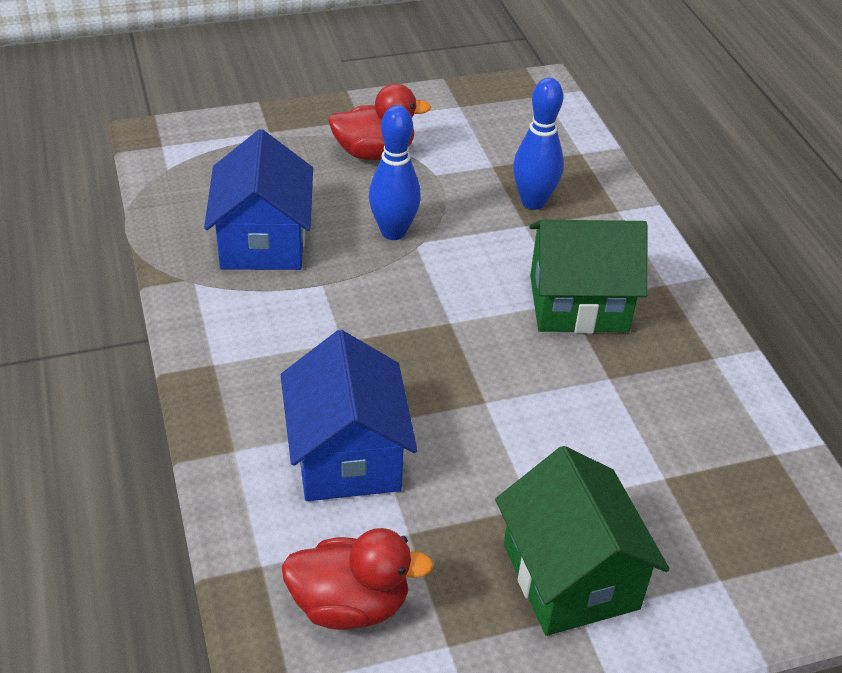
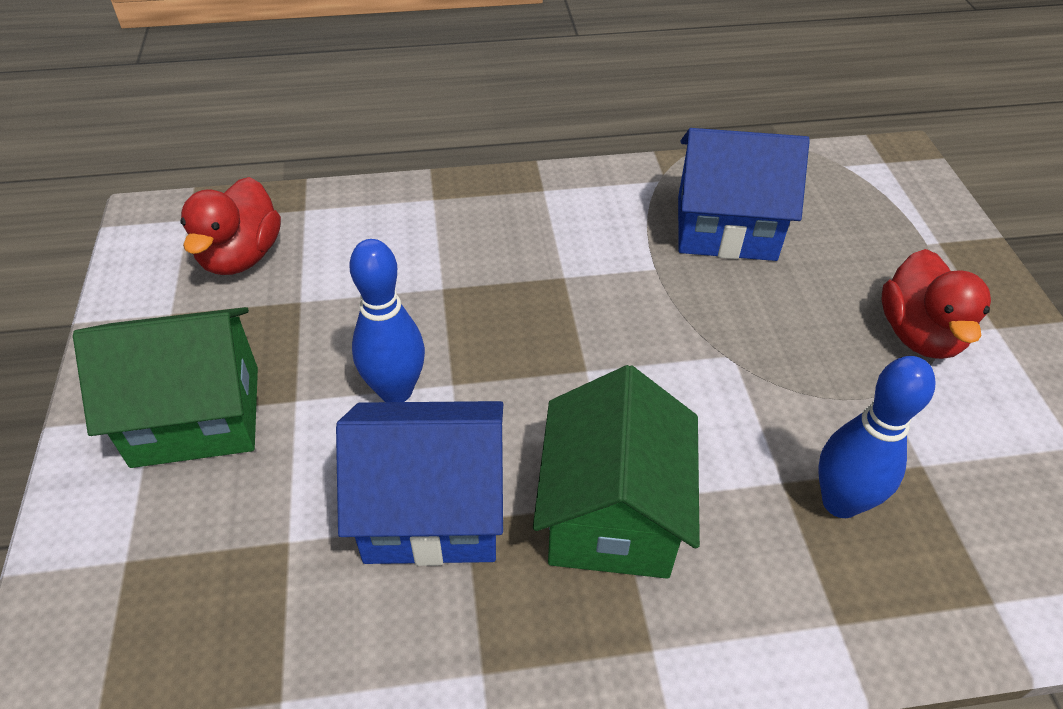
camera: 100 degrees right, 5 degrees up
blue house [281,330,417,501] -> blue house moved to [336,401,503,566]
blue bowling pin [369,105,421,240] -> blue bowling pin moved to [349,239,425,402]

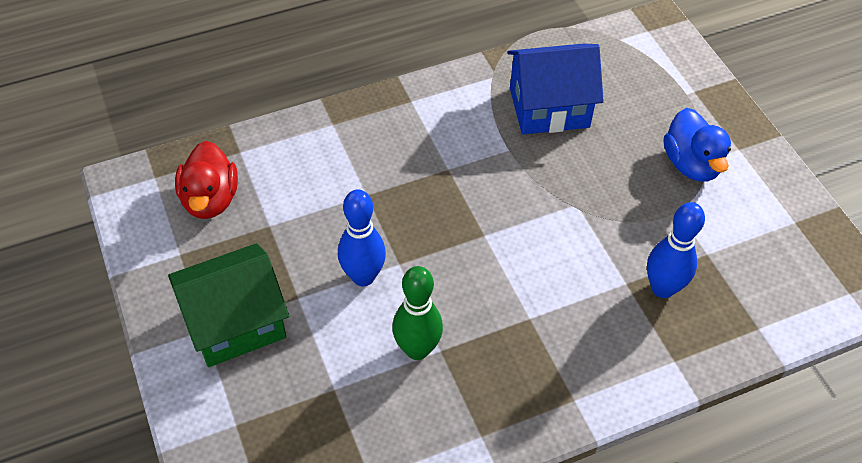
camera: 15 degrees left, 5 degrees up
blue house [336,401,503,566] -> green bowling pin [392,266,443,360]
green house [533,365,700,579] -> none
red duck [882,249,991,359] -> blue duck [664,108,731,181]

